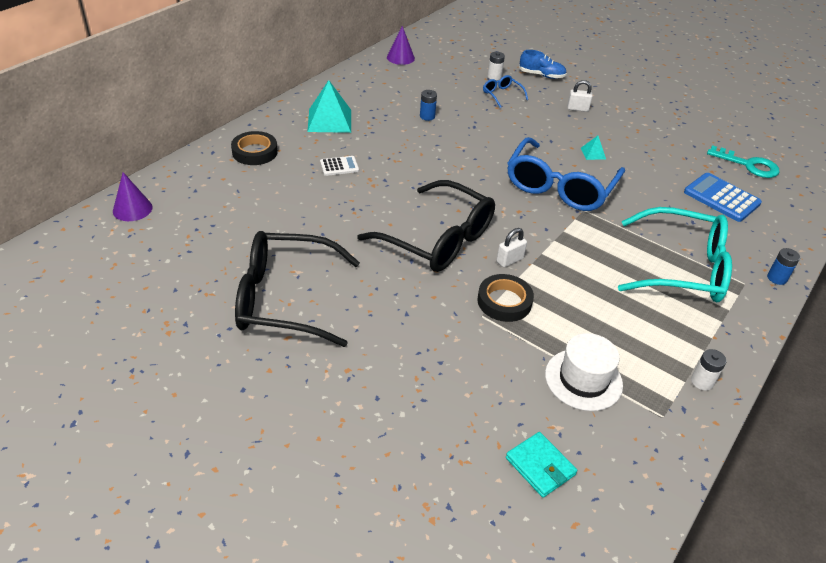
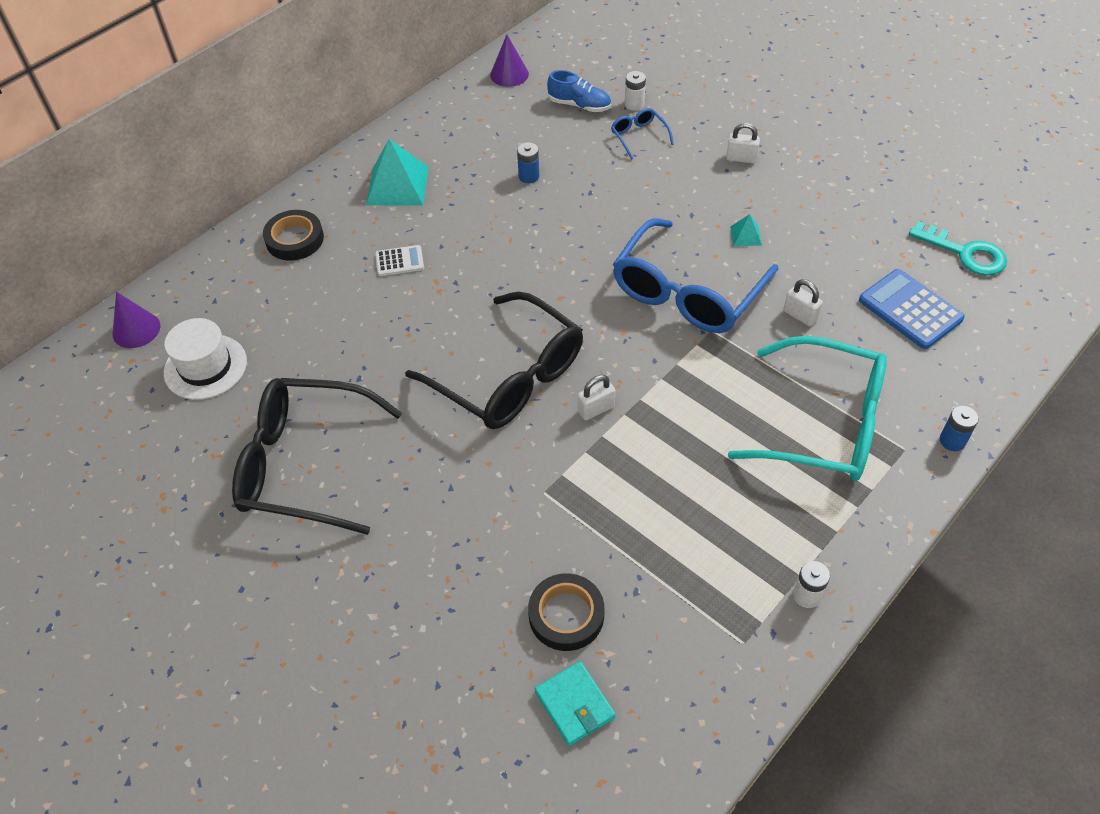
camera: 10 degrees right, 10 degrees up
black tape [477,274,534,322] -> black tape moved to [528,573,604,651]
blue shoe [519,50,567,79] -> blue shoe moved to [547,70,611,112]
white hat [545,333,623,411] -> white hat moved to [164,318,247,400]
none -> white padlock [784,279,823,326]

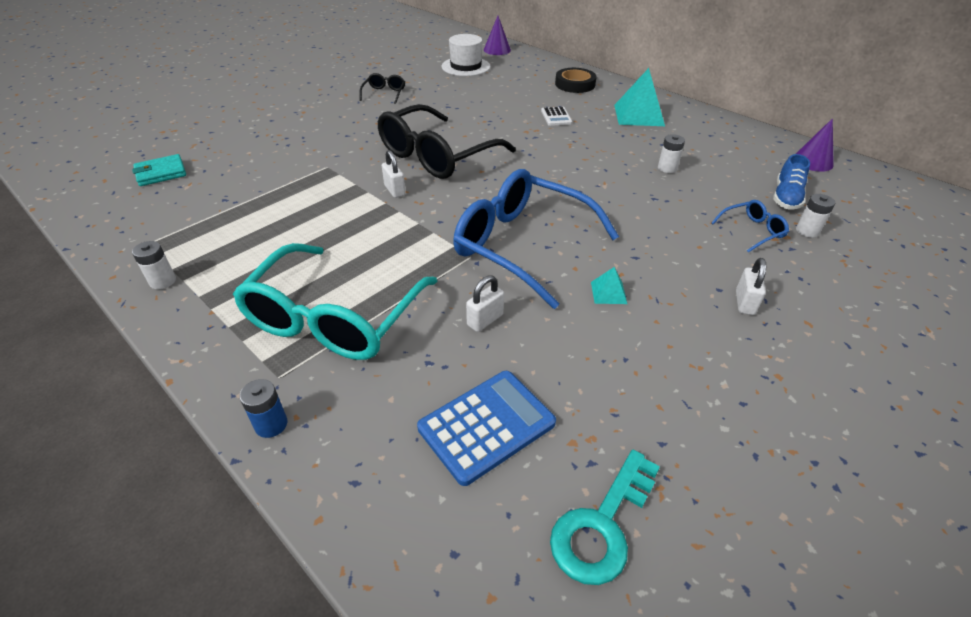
camera: 90 degrees right, 10 degrees down
black glasses [232,378,402,535] -> black glasses [359,73,405,104], size x0.42
blue battery [517,142,539,183] -> white battery [658,134,685,173]
black tape [528,573,604,651] -> none

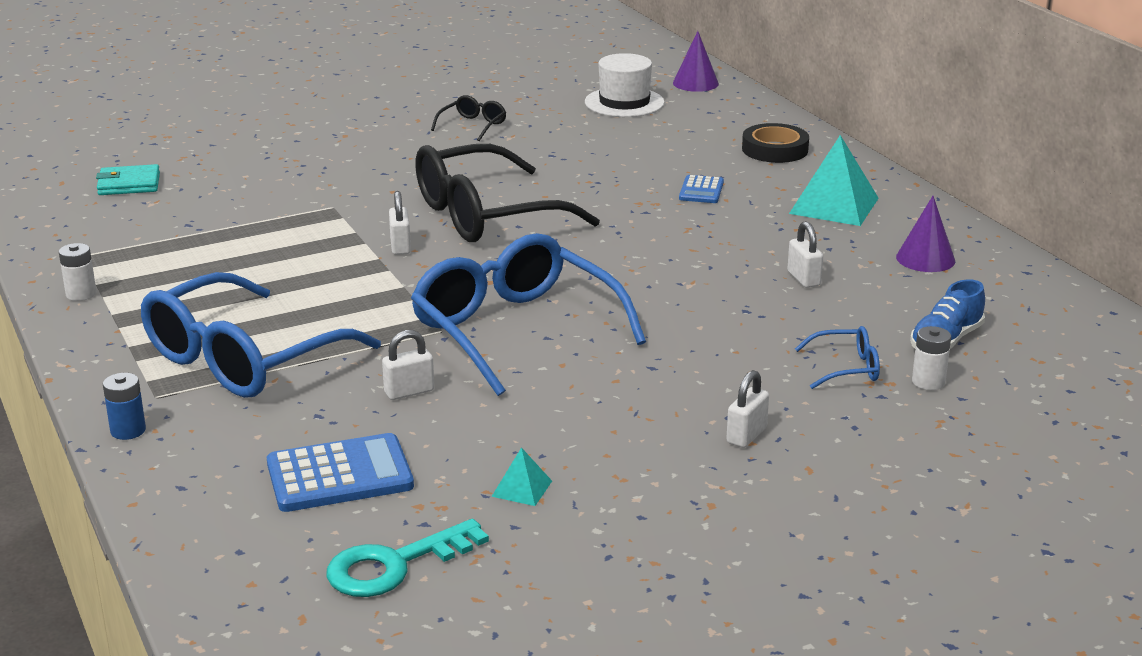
camera: 20 degrees right, 15 degrees down
turquoise glasses [233,243,437,360] -> blue glasses [141,272,381,398]
white calculator [541,107,572,126] -> blue calculator [679,175,724,203]
turquoise pyramid [591,267,627,304] -> turquoise pyramid moved to [491,447,552,506]
white battery [658,134,685,173] -> white padlock [787,221,823,288]
purple cone [796,118,834,172] -> purple cone moved to [896,196,955,272]

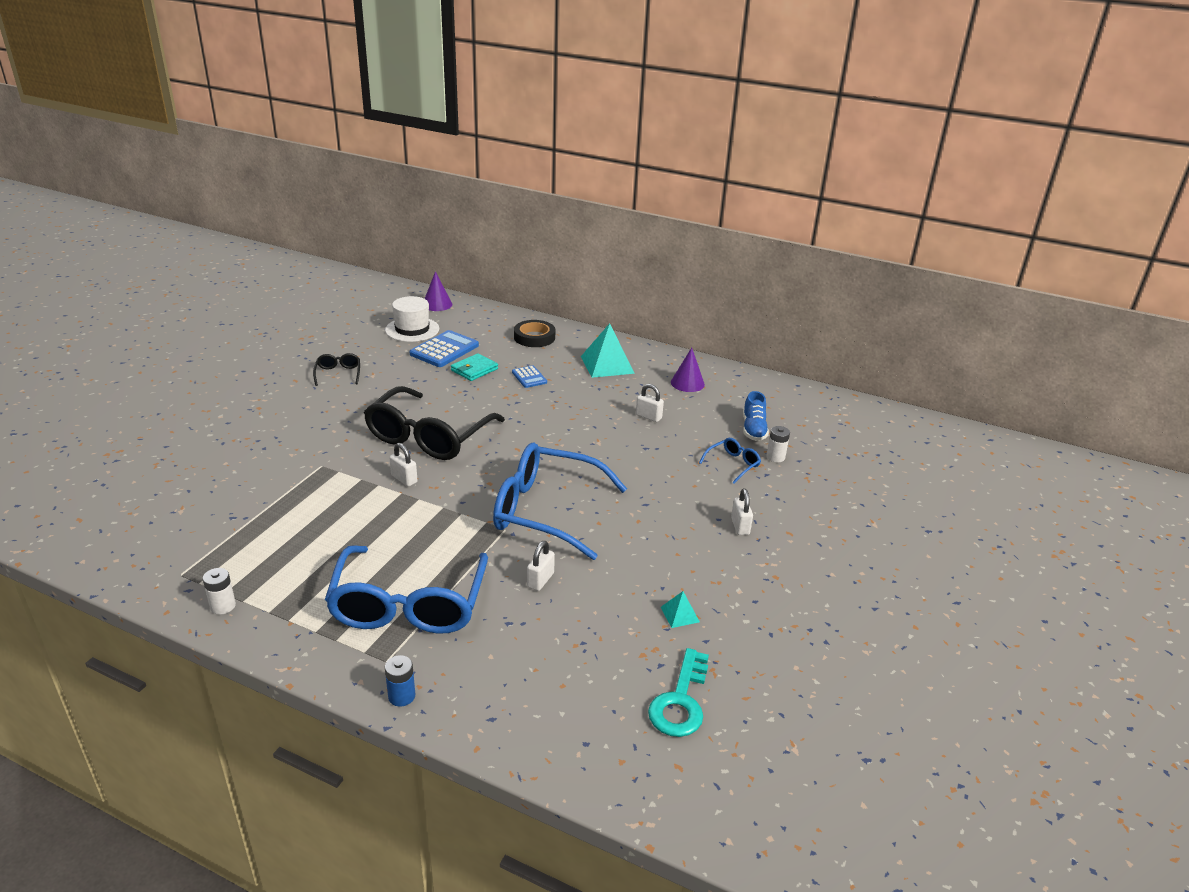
camera: 40 degrees left, 5 degrees up
turquoise wallet [96,164,160,195] -> turquoise wallet moved to [451,353,498,381]
blue calculator [267,433,414,512] -> blue calculator moved to [410,330,479,367]

